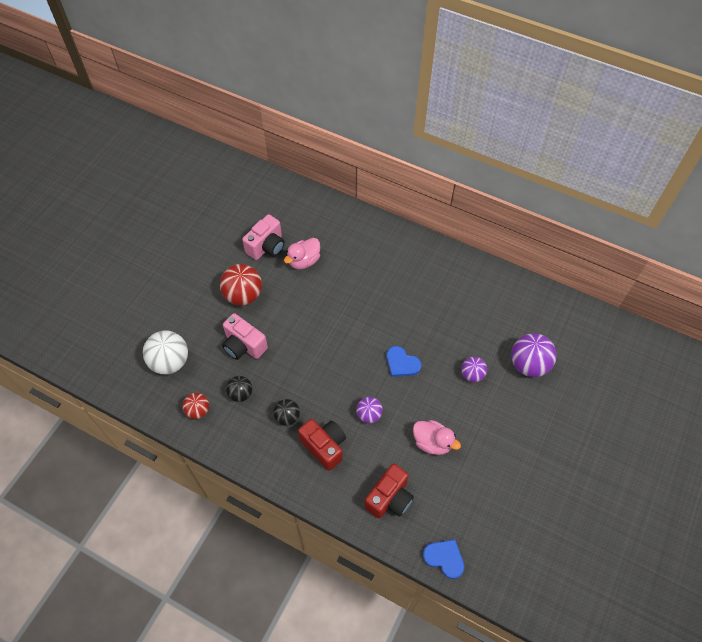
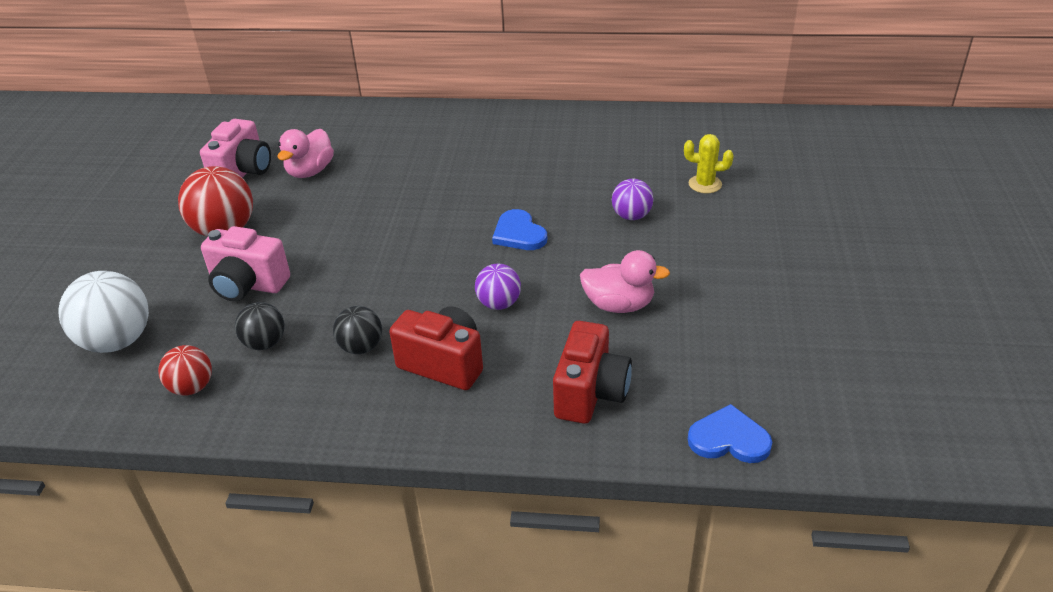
camera: 20 degrees left, 20 degrees down
blue heart [386,346,421,377] -> blue heart turned 45 degrees clockwise [492,209,547,250]
purple ball [511,333,557,377] -> yellow cactus [684,134,734,193]

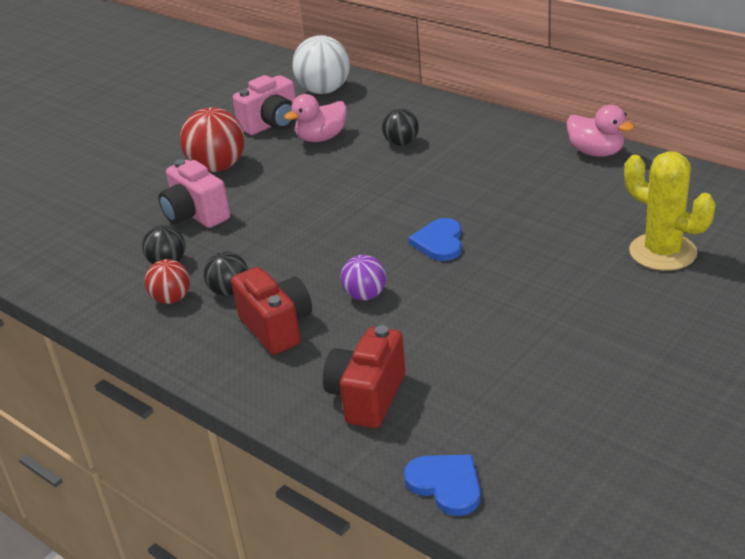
camera: 35 degrees right, 5 degrees down
white ball [58,271,149,353] -> white ball moved to [292,35,350,94]
red ball [158,345,212,396] -> red ball moved to [145,259,190,304]
red camera [553,321,632,424] -> red camera turned 150 degrees clockwise [323,325,406,428]
pink duck [580,250,670,313] -> pink duck moved to [567,105,634,157]
purple ball [612,179,653,220] -> none
yellow cactus [684,134,734,193] -> yellow cactus [624,151,715,271], size x1.76
none -> black ball [382,108,419,146]

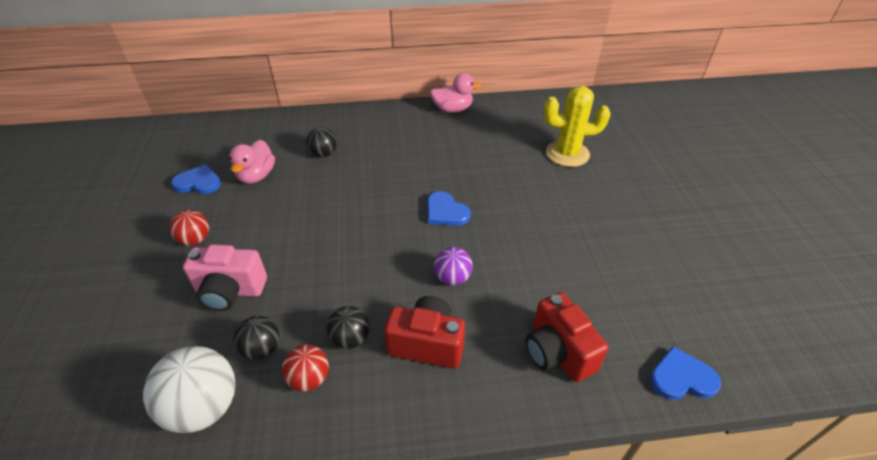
camera: 50 degrees left, 10 degrees up
red ball [180,107,245,172] -> red ball [169,210,209,246], size x0.58
pink camera [233,75,296,135] -> blue heart [171,164,221,194]
white ball [292,35,350,94] -> white ball moved to [143,346,235,433]

